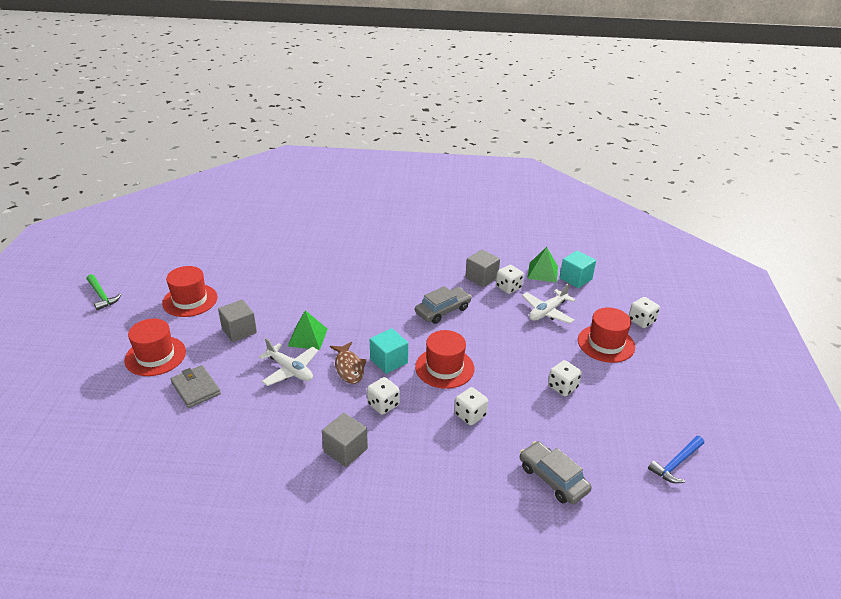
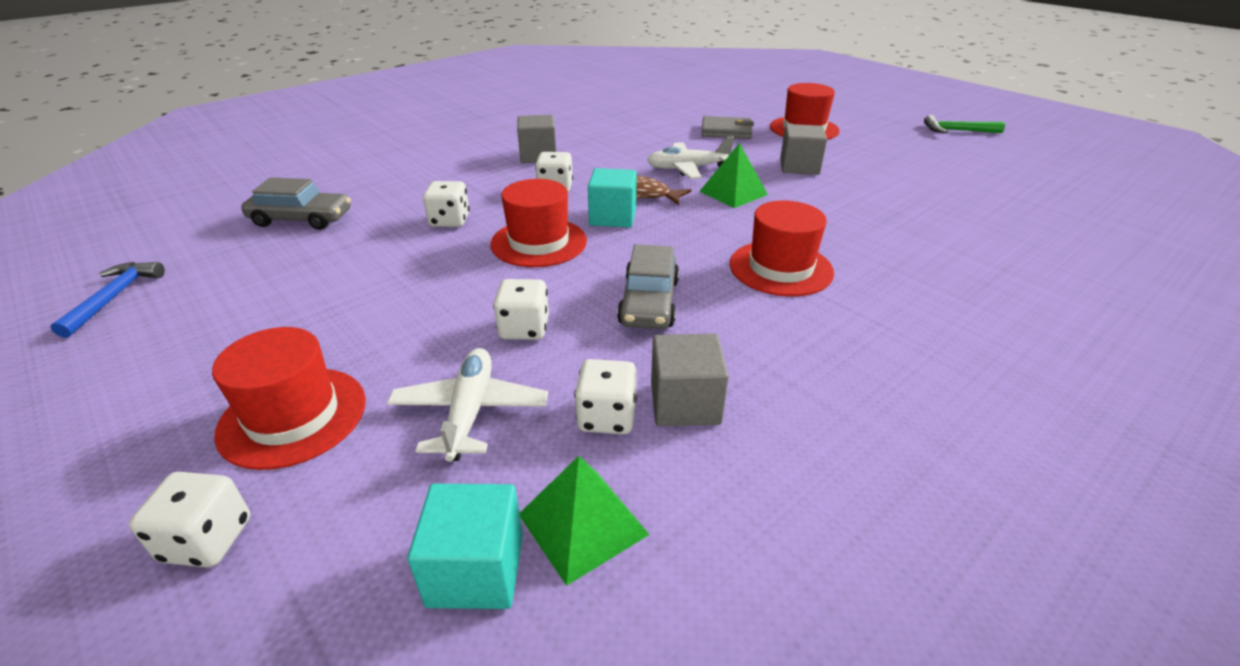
camera: 135 degrees right, 0 degrees up
red hat [162,266,217,317] -> red hat moved to [730,201,834,296]
white dice [548,360,582,396] -> white dice moved to [493,279,549,340]

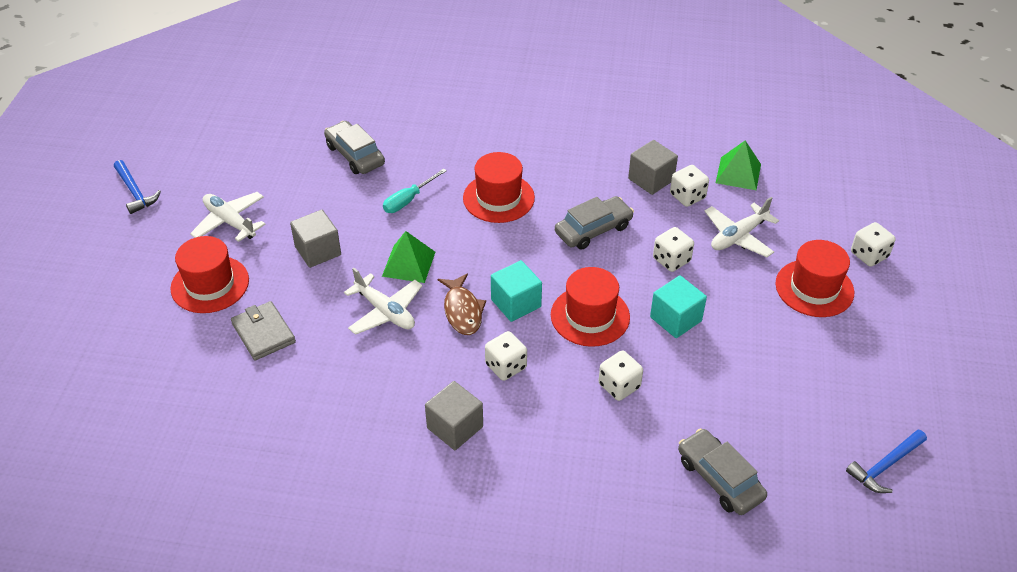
camera: 130 degrees left, 10 degrees up
turquoise cube [407,484,523,609] -> turquoise cube moved to [650,275,707,338]
green hammer [924,115,1005,133] -> blue hammer [114,160,161,214]
none -> white plane [190,192,266,242]
none -> grey car [324,121,385,174]
none -> turquoise screwdriver [383,168,447,213]

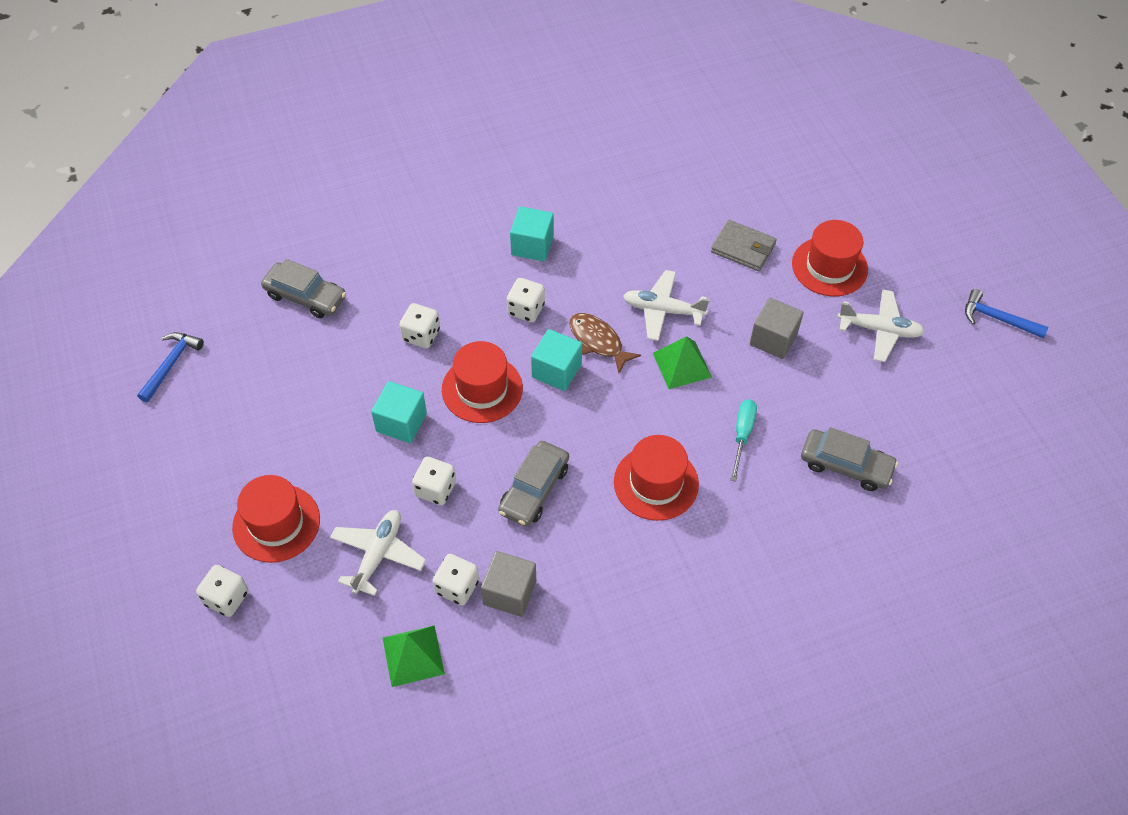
camera: 150 degrees right, 10 degrees up
grey cube [425,381,483,450] -> turquoise cube [510,206,554,261]

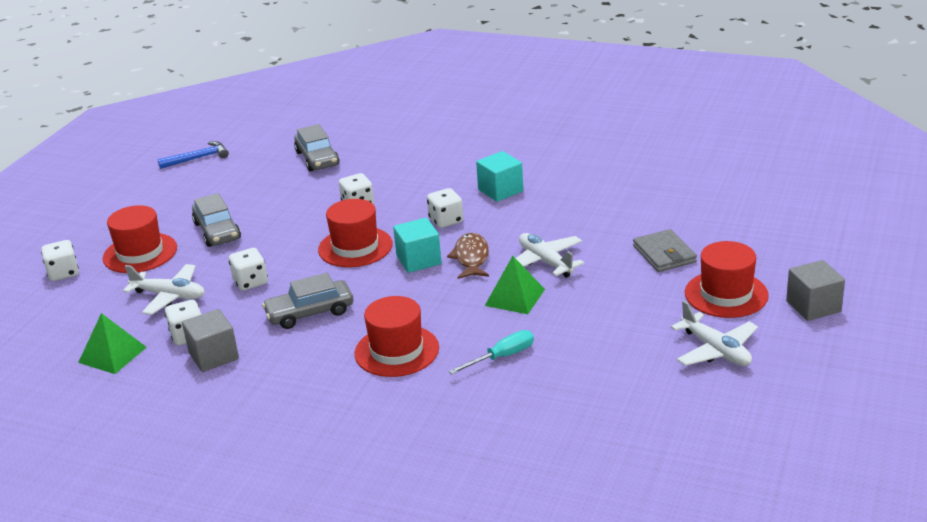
camera: 45 degrees right, 25 degrees down
white plane [330,510,426,596] -> white plane turned 45 degrees clockwise [123,264,205,315]
turquoise cube [371,381,427,443] -> none
grey cube [750,298,804,359] -> grey cube moved to [786,260,845,321]
grey car [801,427,898,491] -> grey car moved to [192,193,241,247]
blue hammer [965,289,1048,338] -> none

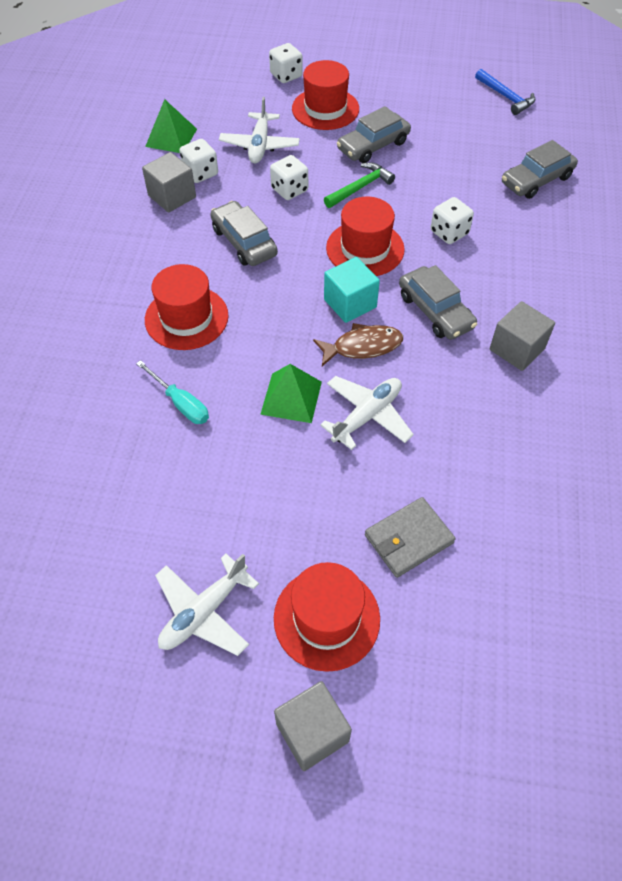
camera: 75 degrees right, 25 degrees up
white dice [427,188,463,228] -> grey car [399,265,477,340]
turquoise cube [476,151,523,202] -> grey cube [490,301,555,371]
none -> green hammer [324,162,395,208]

